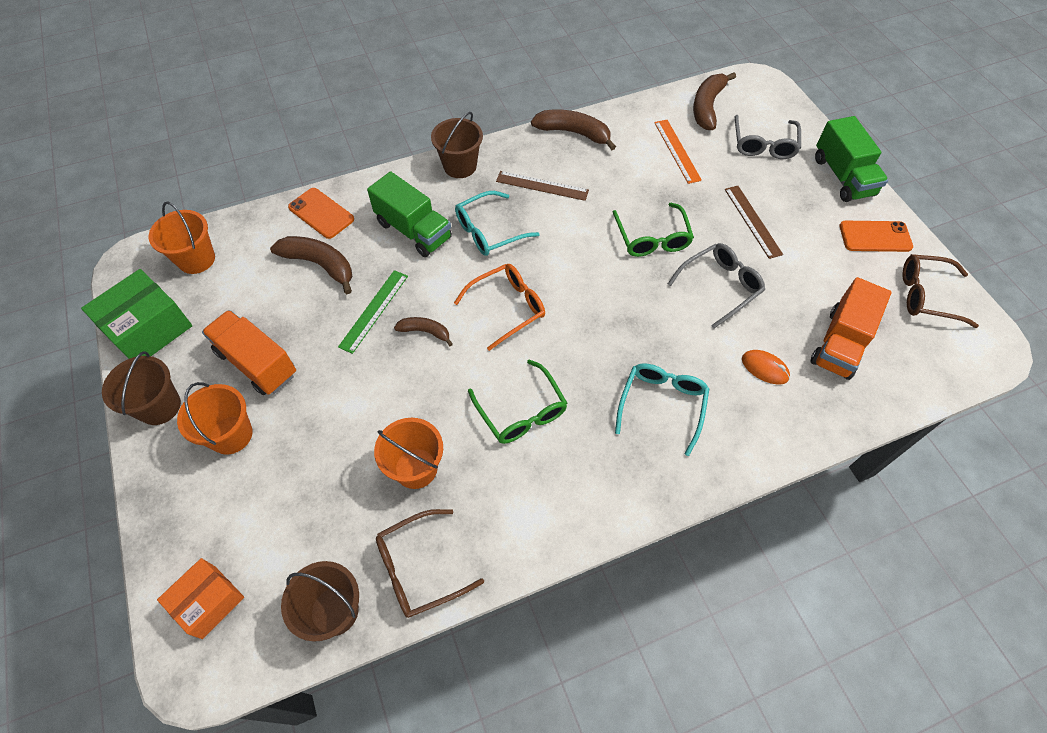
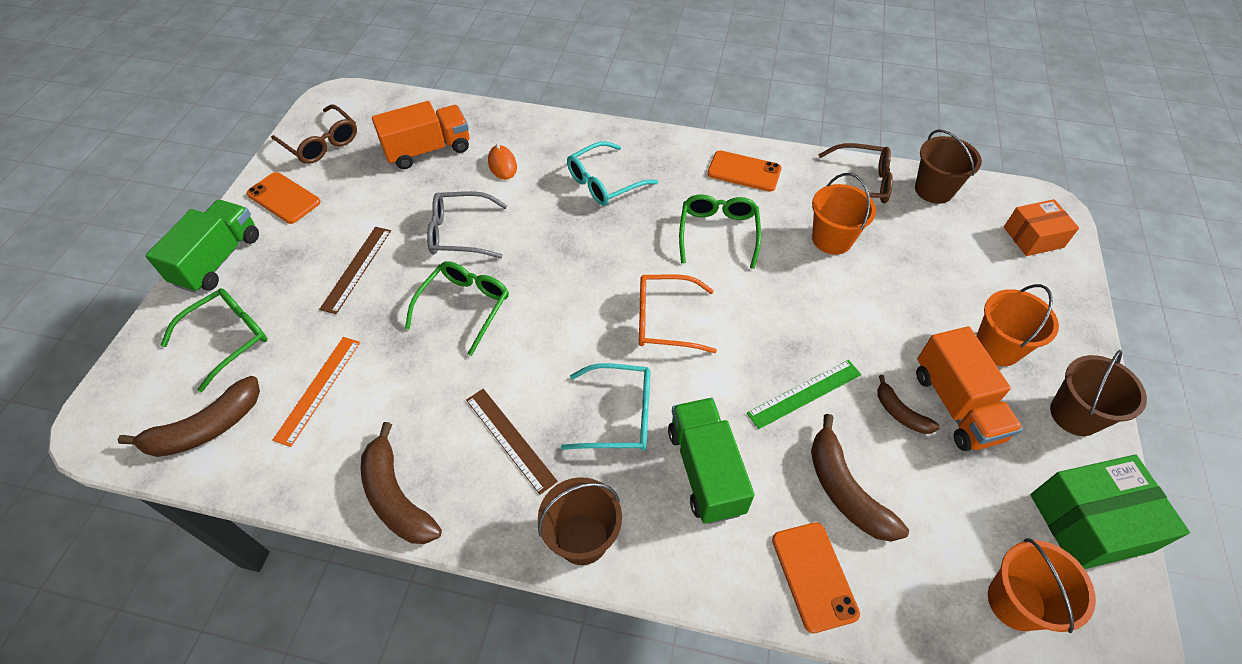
camera: 145 degrees left, 5 degrees down
brown banana [394,317,453,346] -> brown banana moved to [877,375,940,434]
grey glasses [735,115,801,159] -> green glasses [161,288,267,392]
none -> orange phone [708,151,782,192]

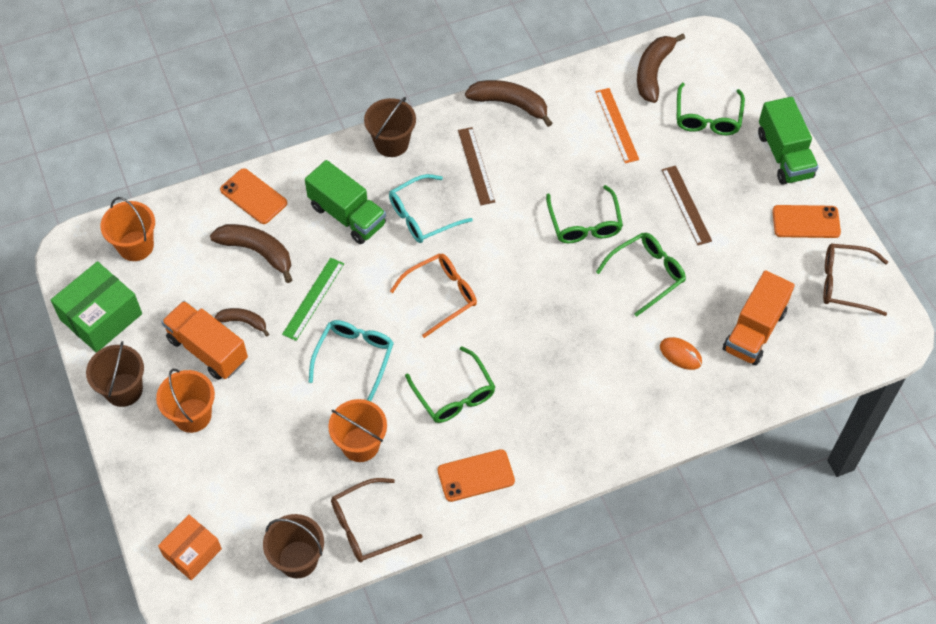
camera: 145 degrees right, 5 degrees up
grey glasses [427,191,507,258] -> green glasses [596,233,686,317]
brown ruler [466,389,558,495] -> brown ruler turned 60 degrees clockwise [458,127,495,205]
turquoise glasses [567,141,658,206] -> turquoise glasses moved to [308,320,394,401]

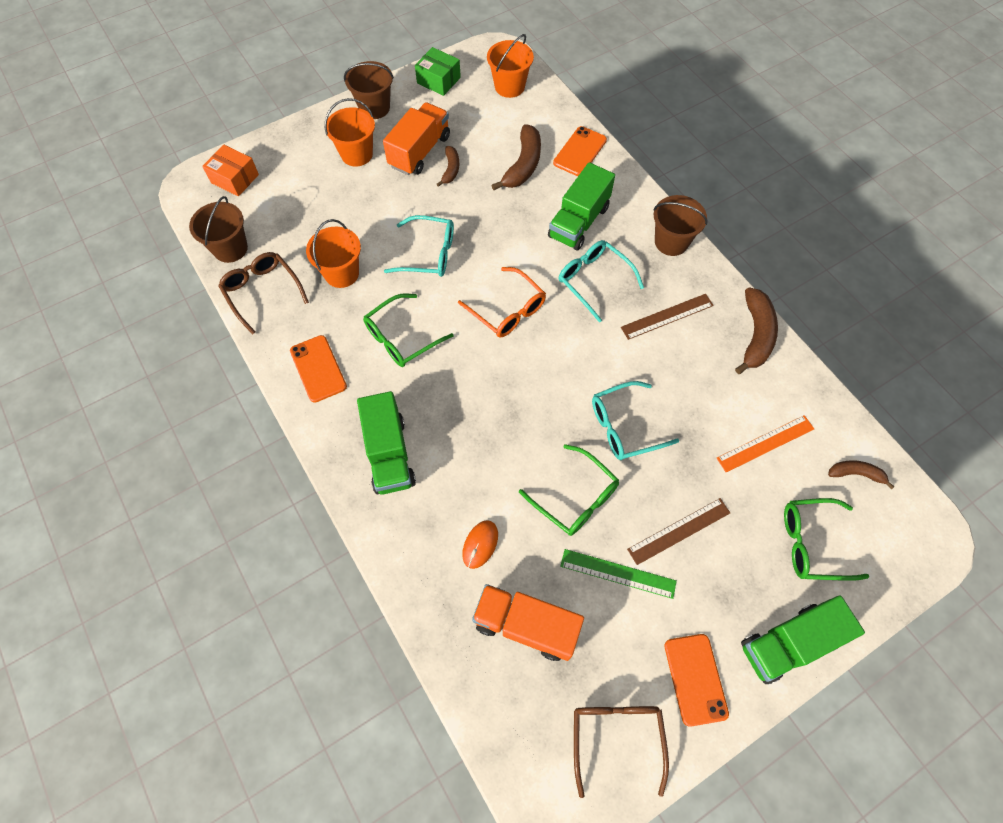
camera: 80 degrees right, 5 degrees up
green box [51,261,142,353] -> green box [415,47,461,96], size x0.66
green ruler [282,258,344,341] -> green ruler moved to [560,549,677,599]
green glasses [546,185,623,243] -> turquoise glasses [592,381,680,460]
brown banana [637,33,685,103] -> brown banana [828,460,894,489], size x0.58
none -> green truck [357,391,416,495]

